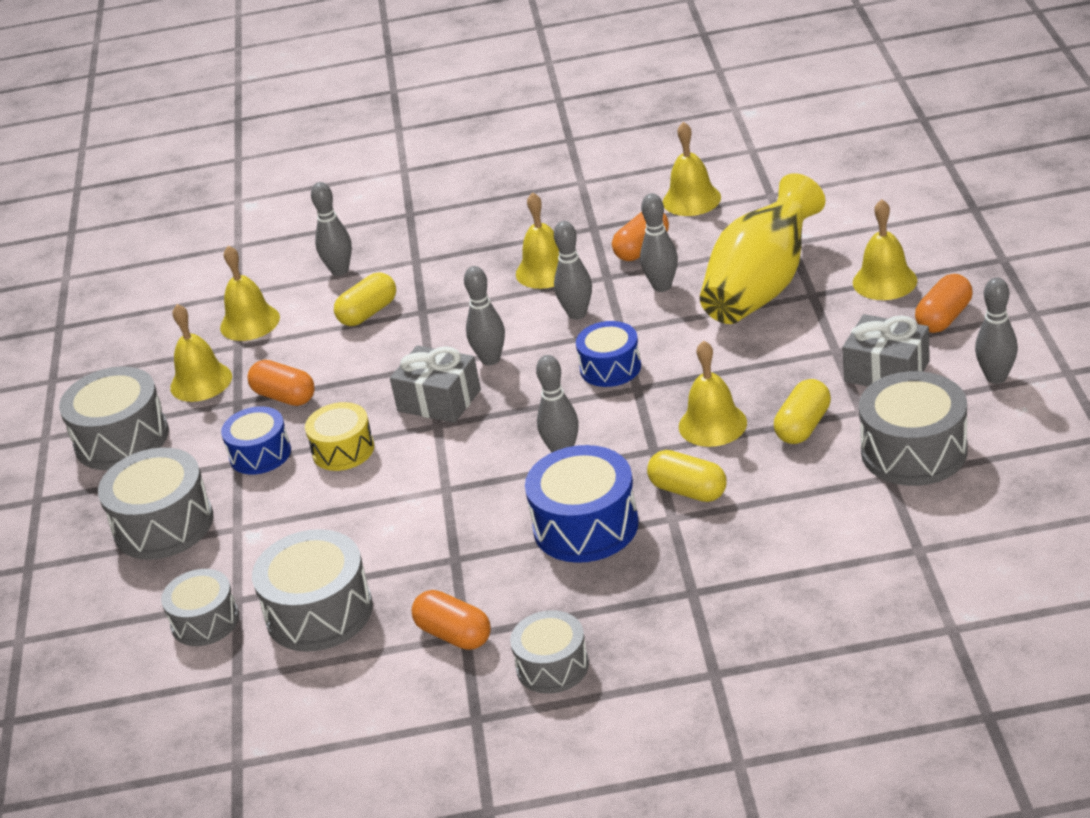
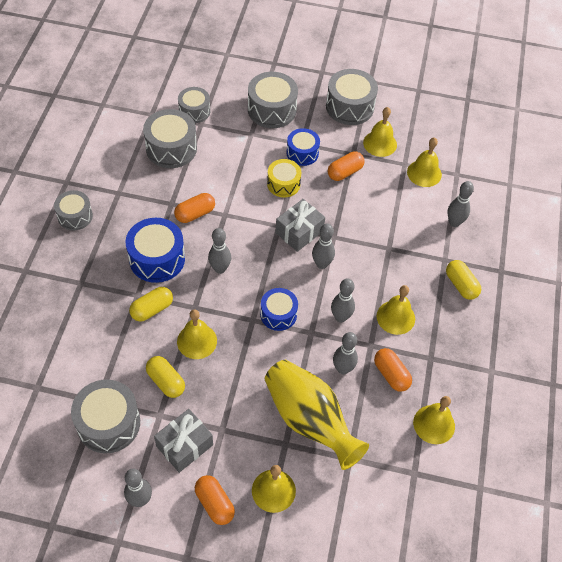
camera: 100 degrees right, 20 degrees up
yellow capsule [334,273,396,326] -> yellow capsule moved to [446,260,481,300]
orange capsule [412,590,491,650] -> orange capsule moved to [174,193,215,223]

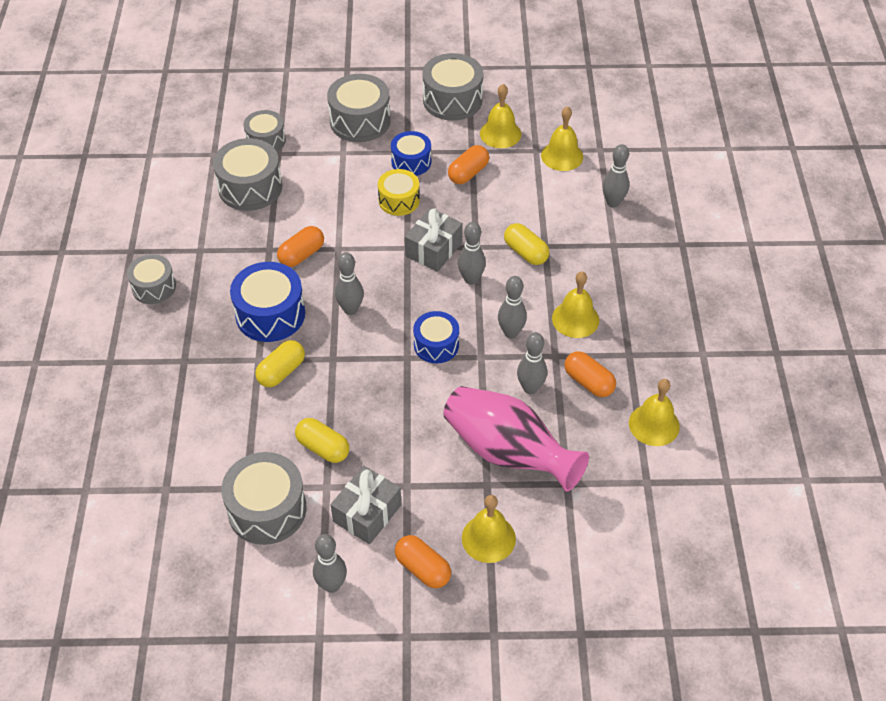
camera: 10 degrees left, 5 degrees down
yellow bell [177,309,217,359] -> none
yellow vase [265,360,369,470] -> pink vase [443,386,589,492]
yellow capsule [446,260,481,300] -> yellow capsule moved to [504,223,549,265]

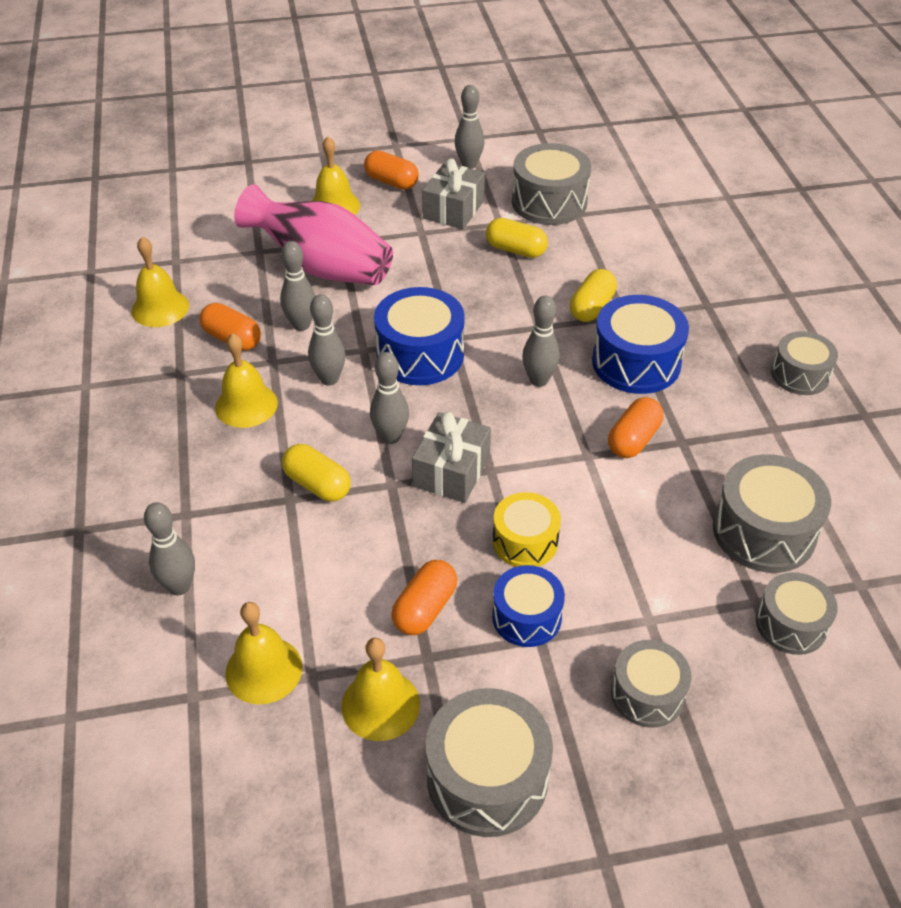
camera: 170 degrees right, 5 degrees down
grey drum [327,74,390,142] -> grey drum [611,640,691,728], size x0.64
blue drum [413,311,459,363] -> blue drum [374,287,465,385], size x1.56

